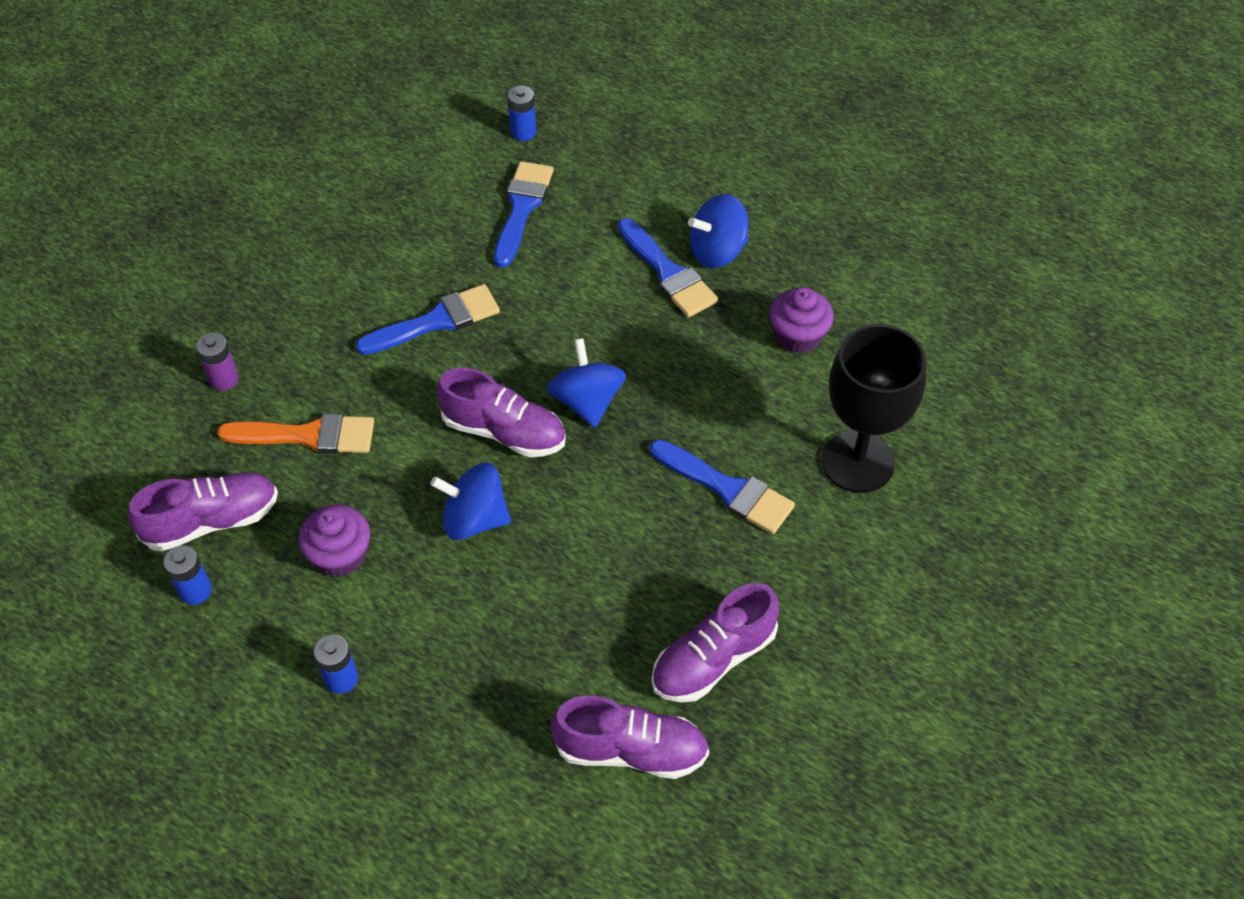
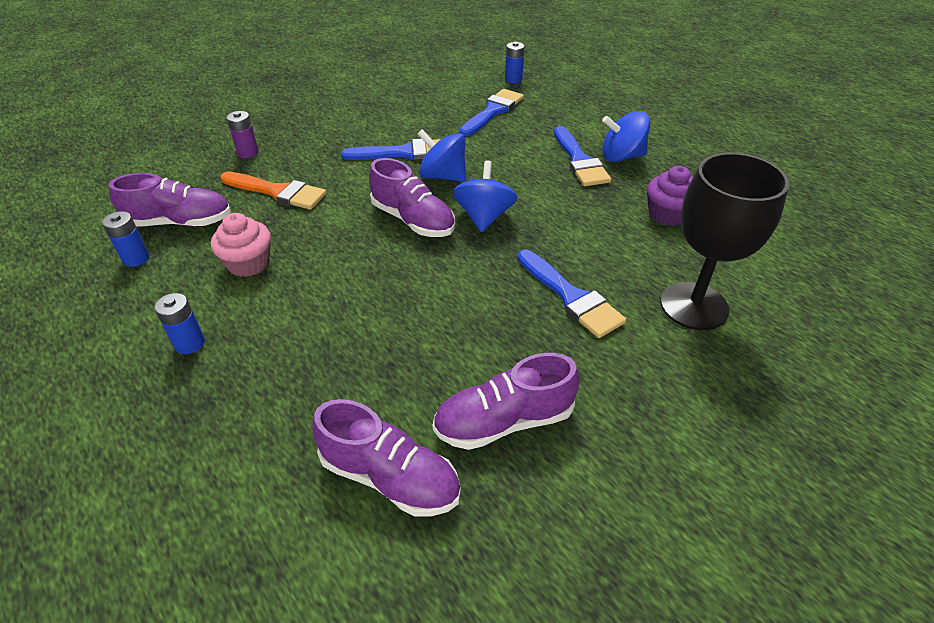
camera: 20 degrees right, 10 degrees down
purple cupcake [298,505,370,577] -> pink cupcake [211,213,271,277]
blue spinning top [430,463,511,540] -> blue spinning top moved to [417,129,466,182]

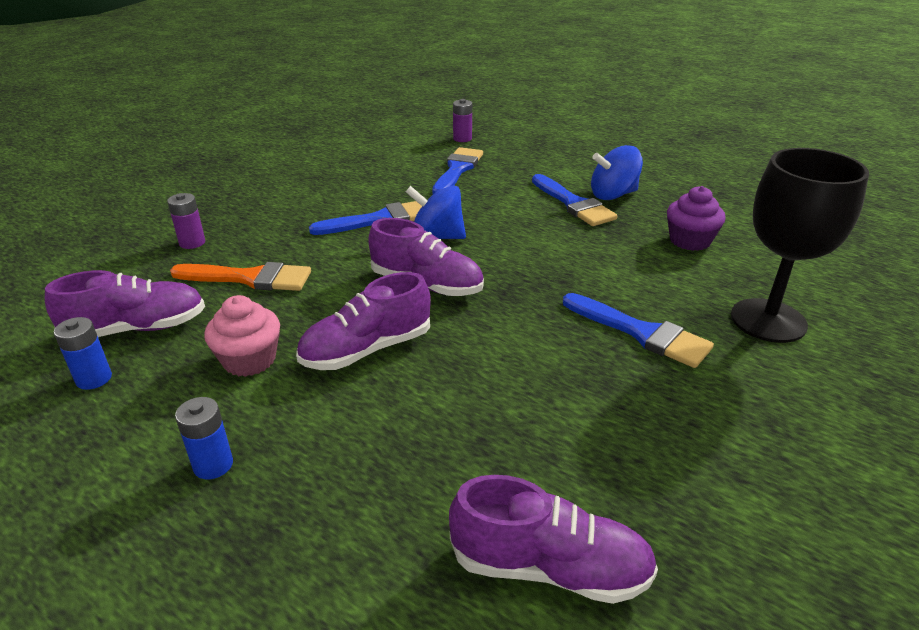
camera: 15 degrees left, 10 degrees down
purple shoe [433,353,580,450] -> purple shoe moved to [296,272,431,370]
blue spinning top [453,161,518,232] -> none
blue battery [505,42,525,83] -> purple battery [453,99,472,142]

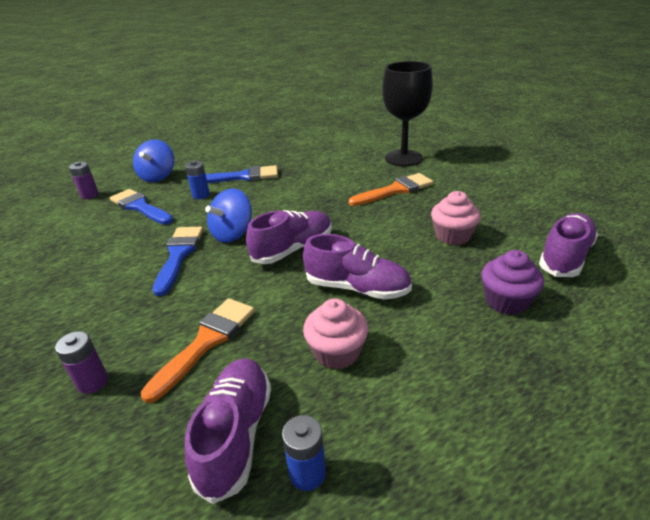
camera: 65 degrees left, 0 degrees up
blue battery [175,397,233,479] -> blue battery moved to [185,161,210,199]
purple shoe [296,272,431,370] -> purple shoe turned 60 degrees counterclockwise [303,234,412,300]
blue brush [563,293,714,368] -> orange brush [349,173,434,206]
blue spinning top [591,145,643,200] -> blue spinning top moved to [133,139,174,182]
purple cupcake [667,186,726,251] -> purple cupcake moved to [481,250,544,315]
none -> pink cupcake [431,191,481,245]

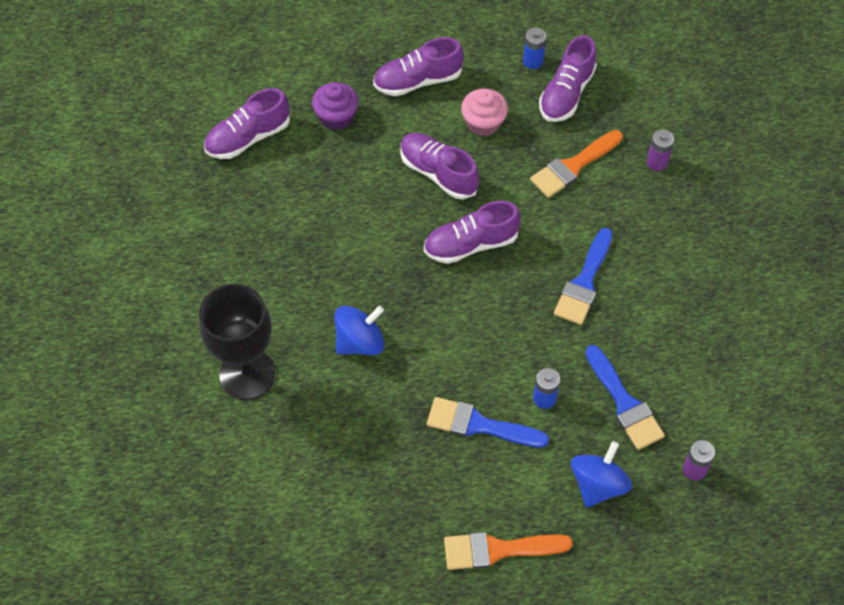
camera: 160 degrees left, 25 degrees up
blue spinning top [205,188,252,243] -> blue spinning top moved to [334,305,385,355]
orange brush [349,173,434,206] -> orange brush moved to [444,532,573,570]
pink cupcake [431,191,481,245] -> none
none -> purple shoe [373,37,464,96]

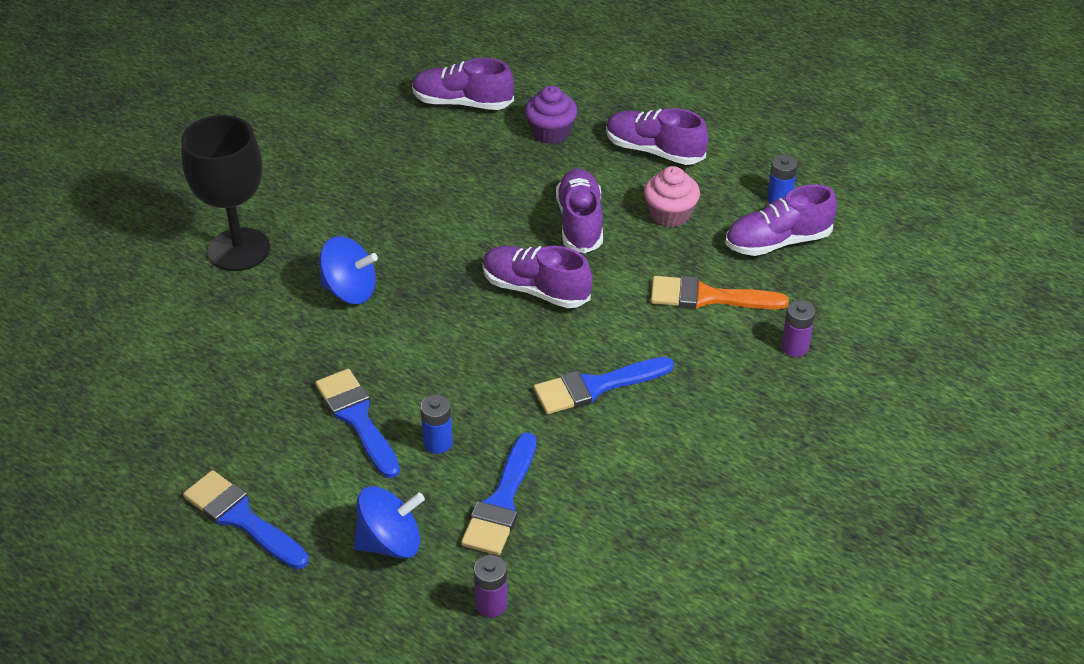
camera: 45 degrees right, 15 degrees down
orange brush [444,532,573,570] -> blue brush [183,470,309,569]

